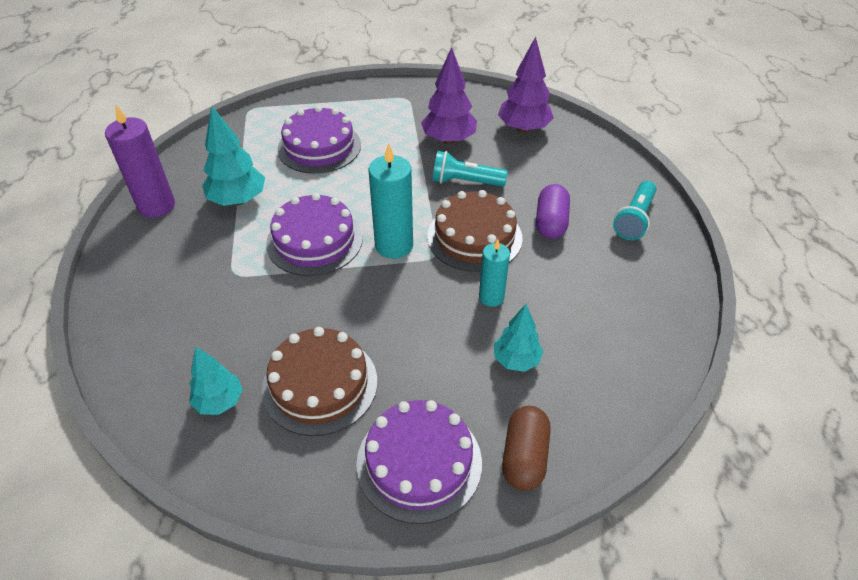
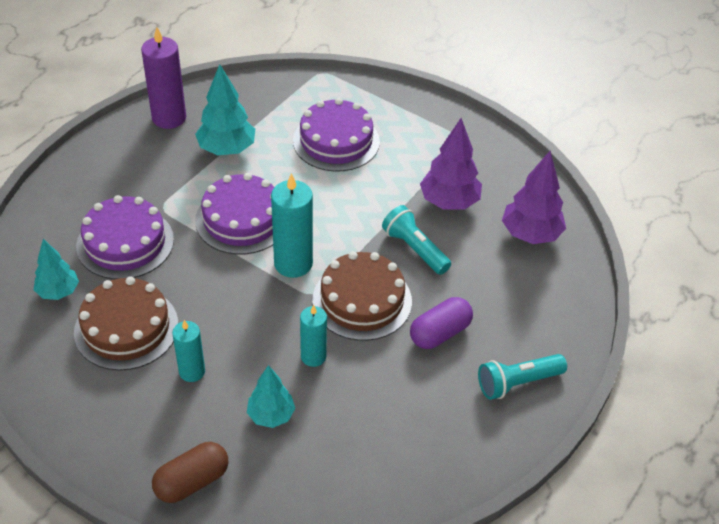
camera: 40 degrees right, 0 degrees up
purple cake [356,400,482,524] -> purple cake moved to [76,195,174,279]
none -> turquoise candle [172,320,205,382]

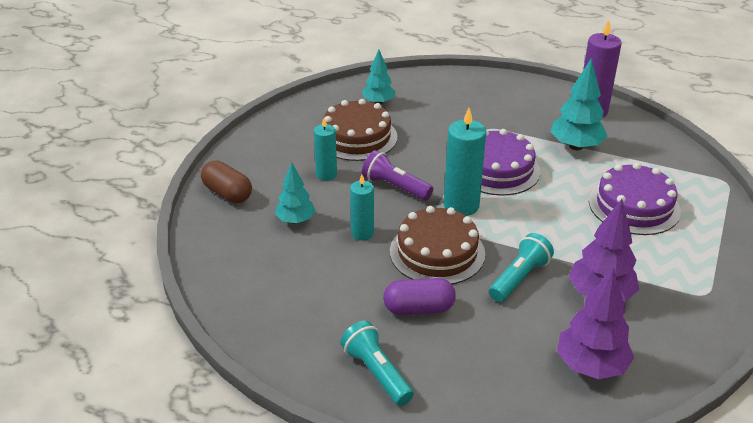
camera: 80 degrees right, 10 degrees down
purple cake [76,195,174,279] -> none
purple capsule [410,297,473,349] -> purple capsule turned 45 degrees counterclockwise [383,278,456,315]
none -> purple flashlight [362,150,433,201]

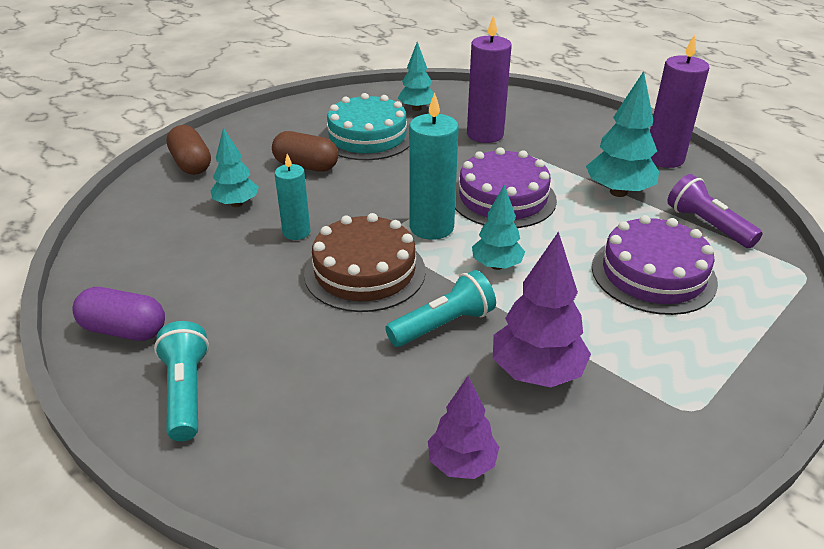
camera: 20 degrees right, 0 degrees up
turquoise candle [314,118,337,180] -> brown capsule [272,131,338,172]
brown cake [323,99,397,161] -> turquoise cake [321,93,409,160]
purple flashlight [362,150,433,201] -> purple flashlight moved to [667,174,763,248]
purple capsule [383,278,456,315] -> purple capsule moved to [73,287,165,341]
purple tree [557,267,634,379] -> purple tree [428,376,499,479], size x0.65
none -> purple candle [467,15,512,143]
none -> turquoise tree [472,185,525,270]

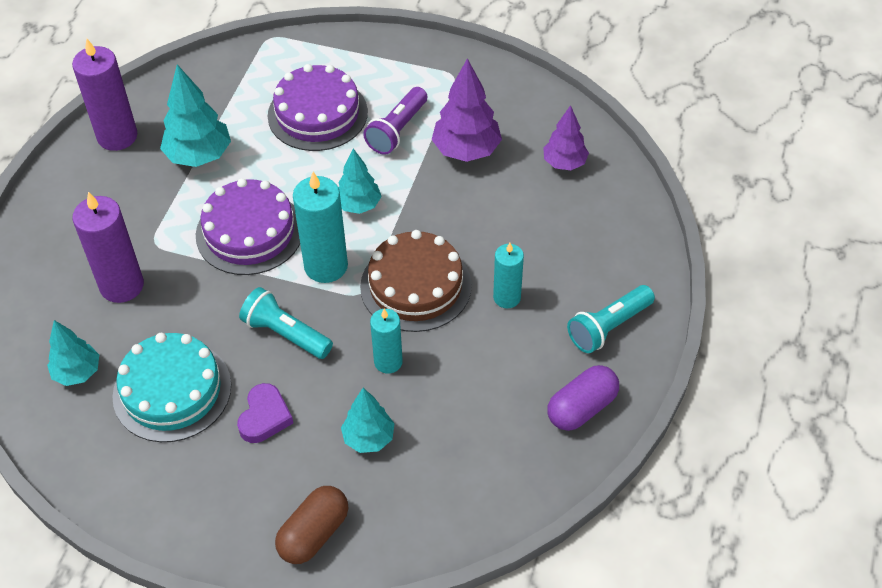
camera: 115 degrees left, 15 degrees up
purple capsule [73,287,165,341] -> purple capsule turned 60 degrees clockwise [547,365,619,431]
brown capsule [272,131,338,172] -> purple heart [237,383,293,443]
turquoise flashlight [385,270,496,347] -> turquoise flashlight moved to [239,287,333,359]
purple flashlight [667,174,763,248] -> purple flashlight moved to [363,87,427,155]
none -> turquoise candle [493,243,524,308]

